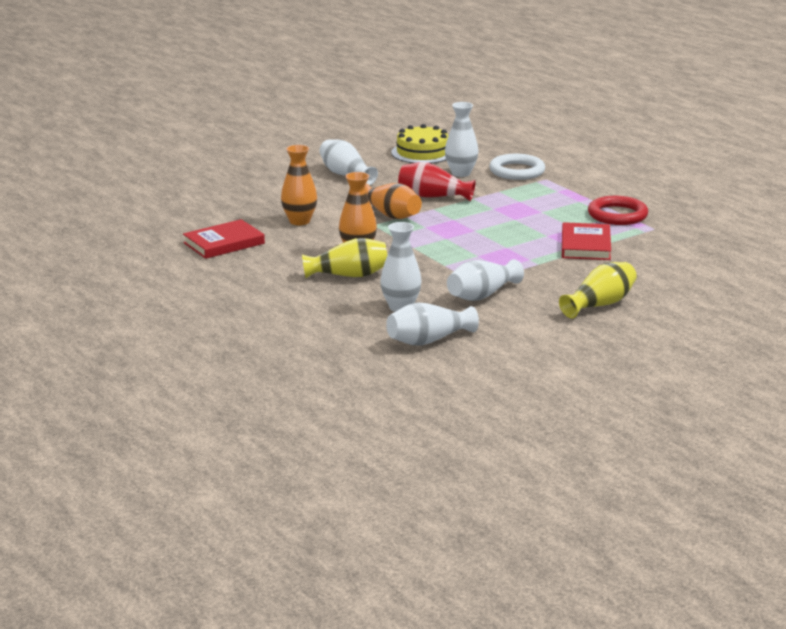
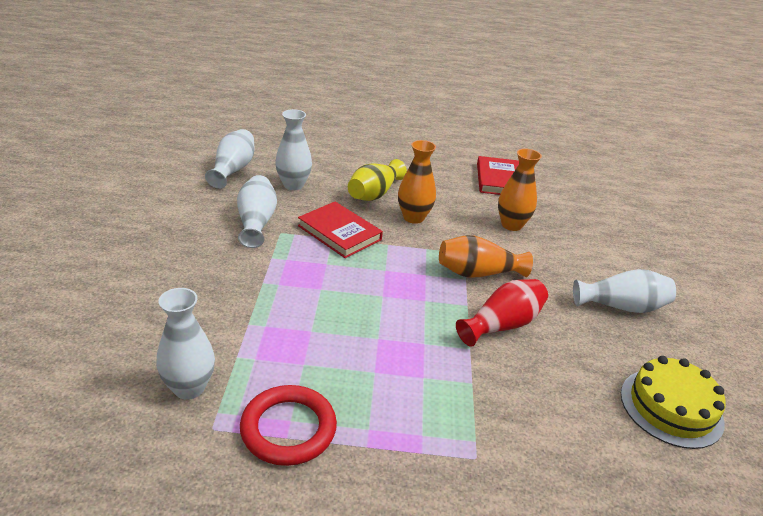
camera: 125 degrees right, 10 degrees up
white vase [445,102,479,177] -> white vase moved to [157,288,215,400]
white ring [489,154,545,180] -> none
yellow vase [559,262,637,318] -> none
red book [562,222,611,260] -> red book moved to [298,202,383,258]

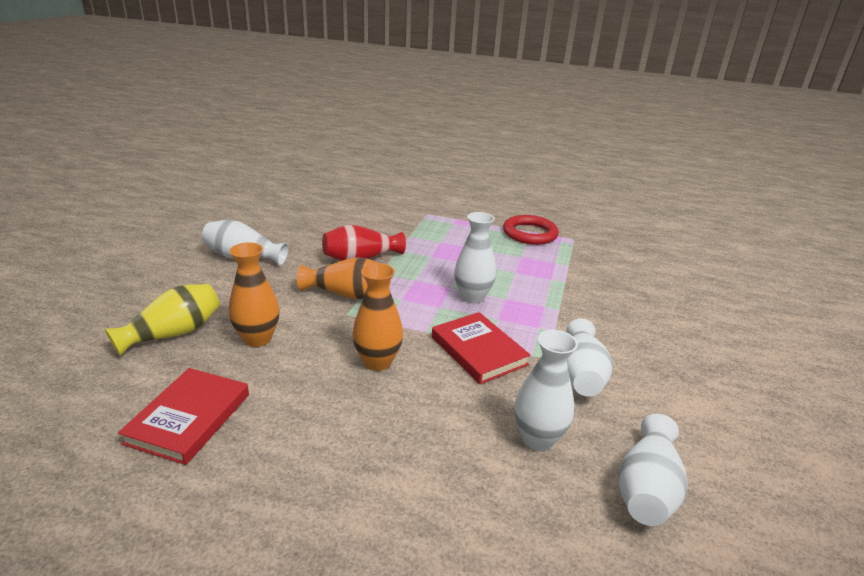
camera: 165 degrees left, 5 degrees down
white vase [157,288,215,400] -> white vase moved to [454,212,496,304]
yellow vase [348,159,407,201] -> yellow vase moved to [105,284,220,356]
yellow cake [621,356,726,449] -> none

